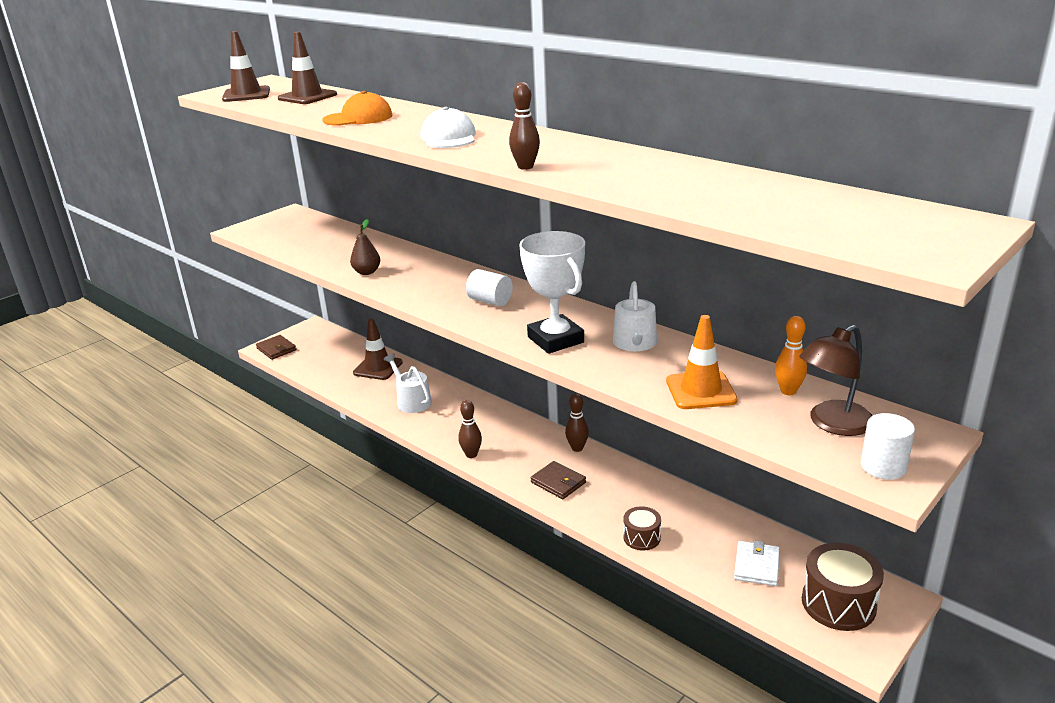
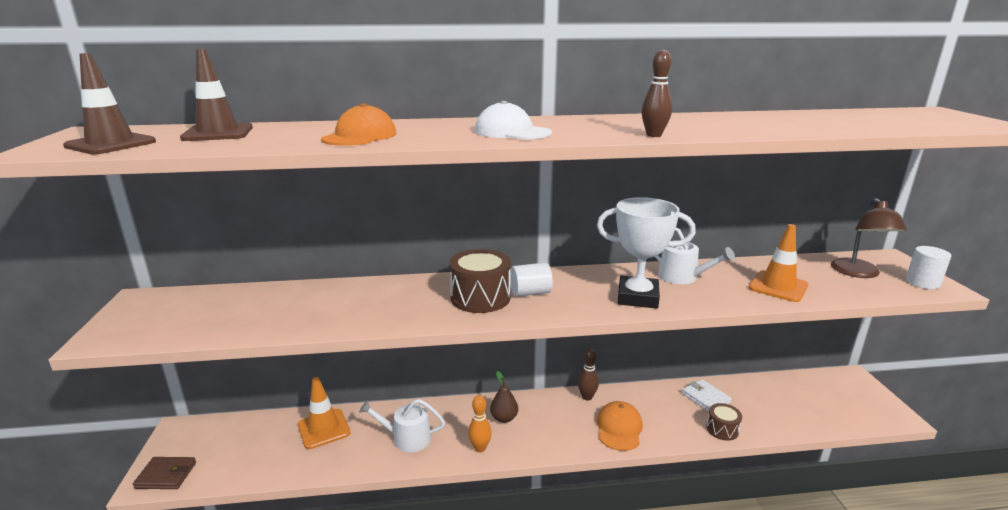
camera: 50 degrees left, 5 degrees down
brown pear [350,219,380,275] -> brown pear moved to [490,371,518,423]
brown traffic cone [353,319,403,380] -> orange traffic cone [298,377,350,449]
brown bowling pin [458,400,482,458] -> none
brown wallet [531,461,586,499] -> orange cap [597,401,643,451]
white wallet [734,541,780,586] -> white wallet moved to [682,379,732,412]
orange bowling pin [775,316,807,395] -> orange bowling pin moved to [468,395,492,452]
brown drum [802,543,884,631] -> brown drum moved to [449,249,511,313]

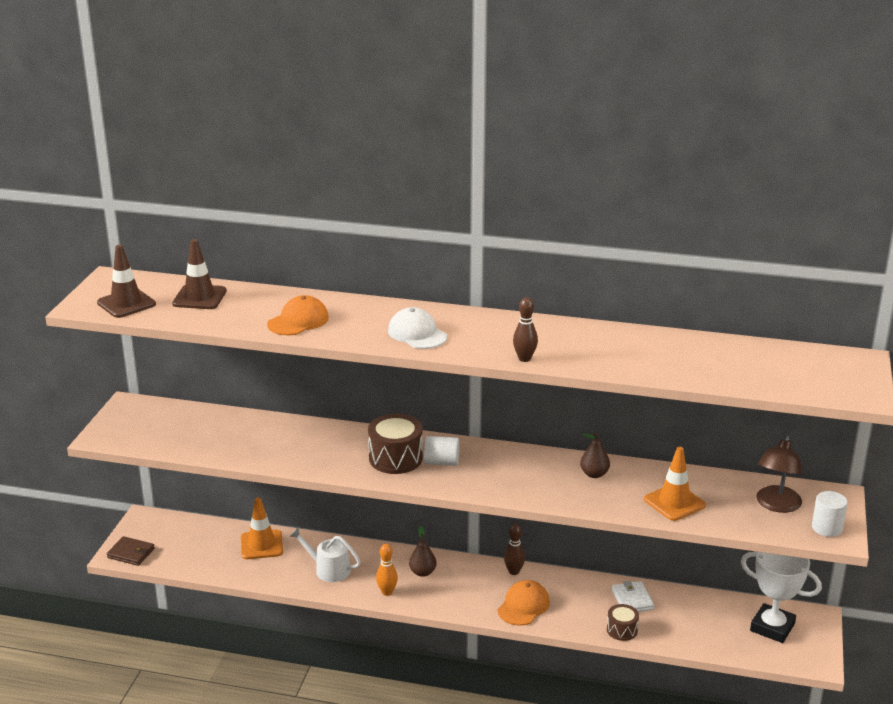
camera: 20 degrees right, 5 degrees up
white trophy [597,197,696,309] -> white trophy moved to [741,552,822,643]
white watering can [654,227,735,284] -> brown pear [580,432,610,478]

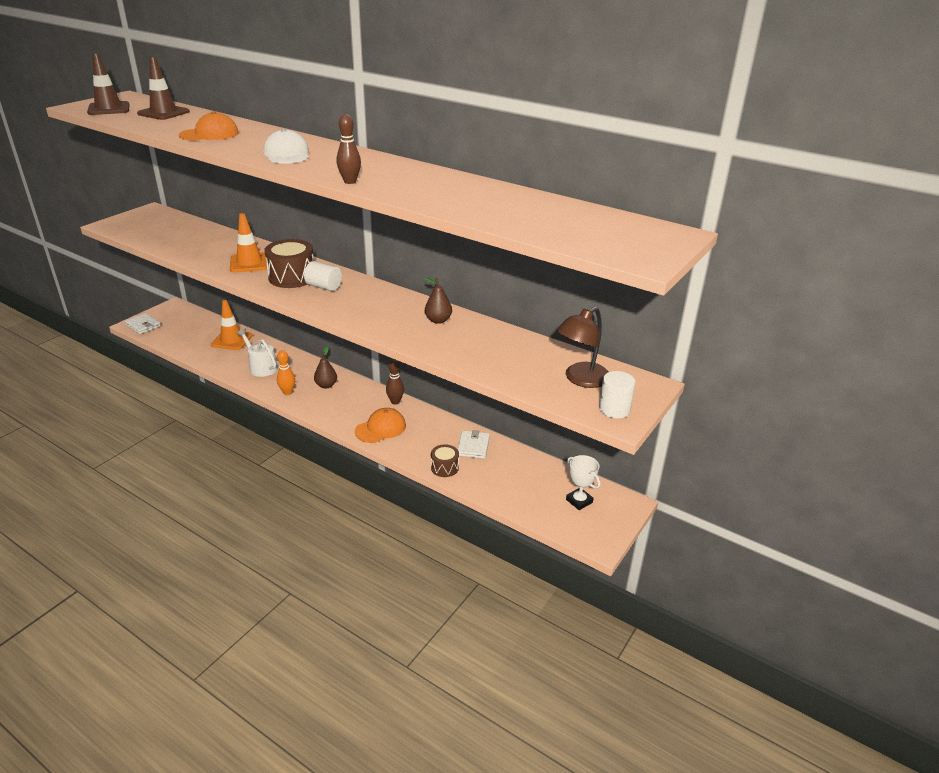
camera: 20 degrees right, 5 degrees up
brown wallet [107,536,155,566] -> white wallet [125,313,161,334]
orange traffic cone [644,447,706,521] -> orange traffic cone moved to [230,213,267,272]
white trophy [741,552,822,643] -> white trophy [566,455,600,510], size x0.58

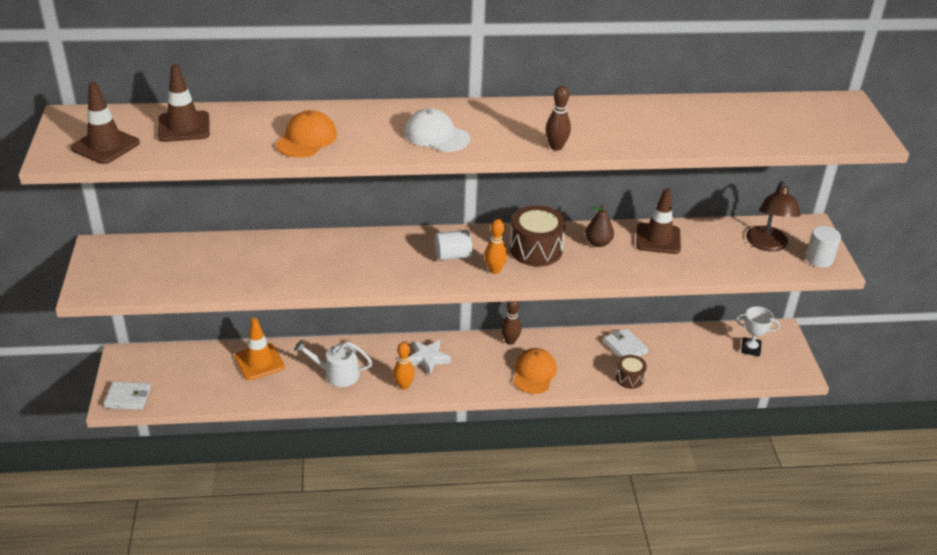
camera: 40 degrees left, 5 degrees up
orange traffic cone [230,213,267,272] -> none
brown drum [264,239,314,288] -> brown drum moved to [510,205,566,267]
brown pear [314,346,337,389] -> white star [409,340,451,375]
none -> orange bowling pin [484,219,507,274]
none -> brown traffic cone [636,188,681,254]

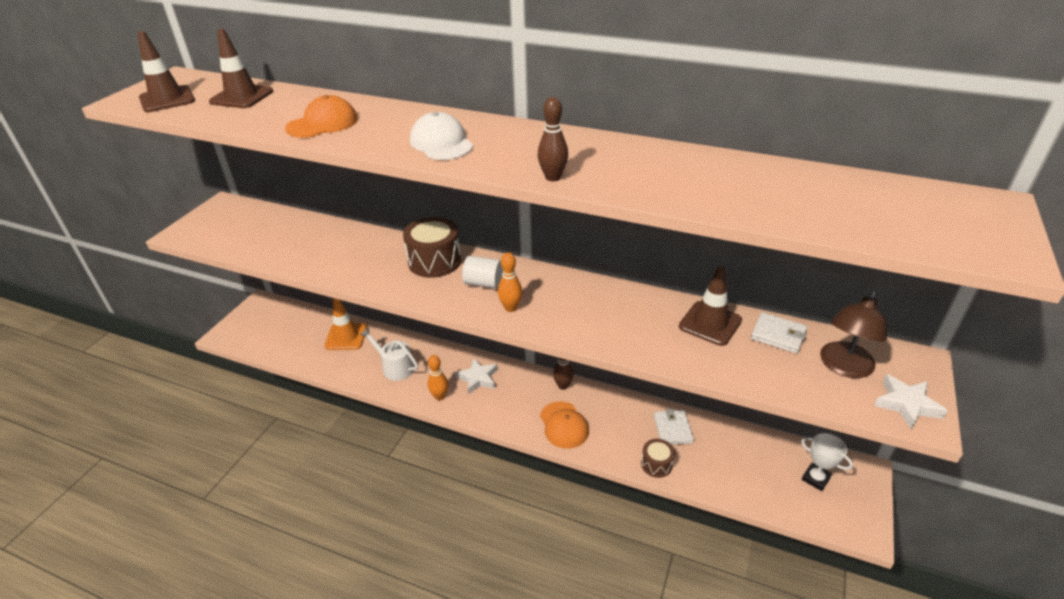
camera: 30 degrees right, 0 degrees up
white wallet [104,382,151,410] -> white wallet moved to [751,312,807,354]
brown drum [510,205,566,267] -> brown drum moved to [403,217,461,278]
orange cap [513,348,557,394] -> orange cap turned 120 degrees clockwise [540,401,589,449]
brown pear [585,204,614,247] -> none
white cylinder [806,226,841,267] -> white star [874,374,948,430]

